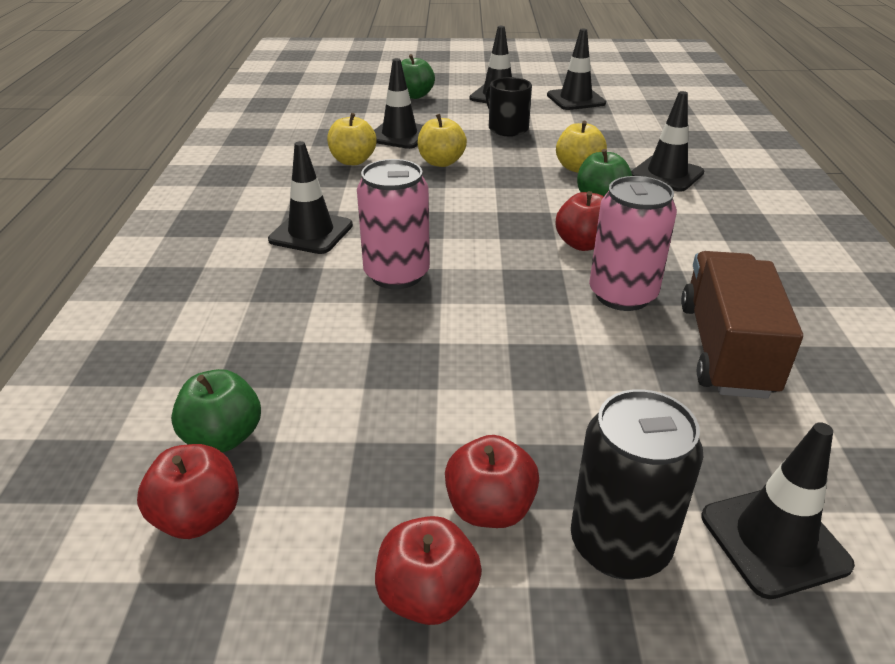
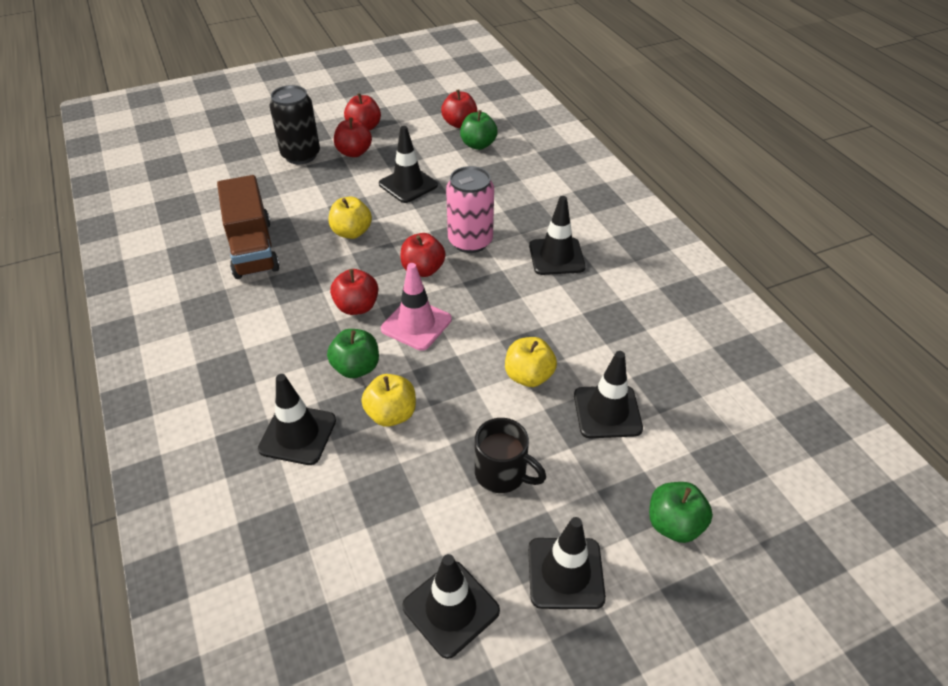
camera: 155 degrees right, 10 degrees up
yellow apple [327,113,377,165] -> yellow apple moved to [329,196,372,239]
pink can [589,176,677,311] -> none
black traffic cone [701,422,855,599] -> black traffic cone moved to [379,126,438,203]
none -> pink traffic cone [381,263,452,351]
none -> red apple [400,233,445,277]

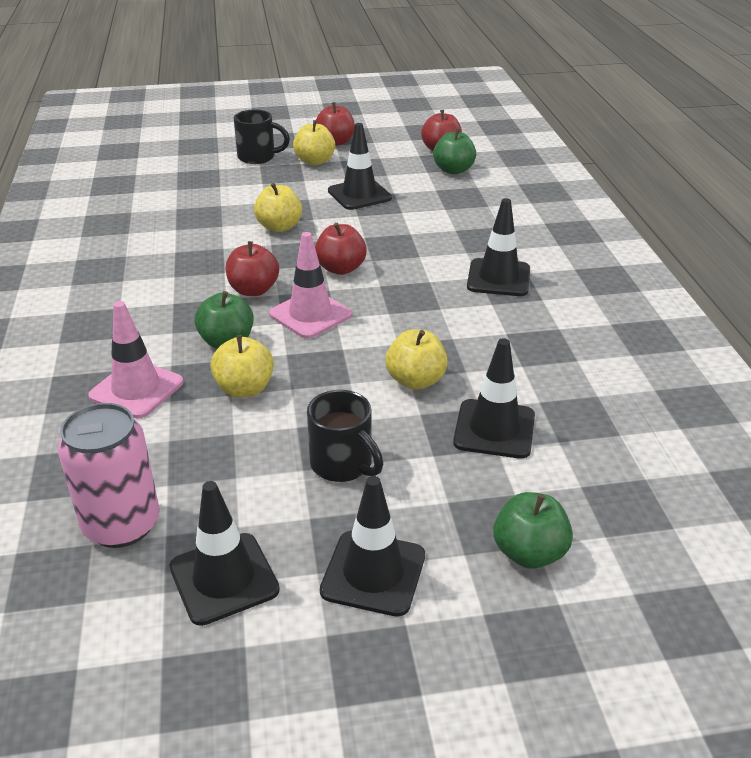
camera: 15 degrees right, 10 degrees down
brown truck [217,175,280,279] -> none
black traffic cone [258,374,336,465] -> pink traffic cone [88,301,183,418]
black can [270,85,320,164] -> black mug [234,109,290,164]
red apple [334,117,372,157] -> yellow apple [293,120,335,165]
pink can [446,166,494,253] -> pink can moved to [58,403,160,548]

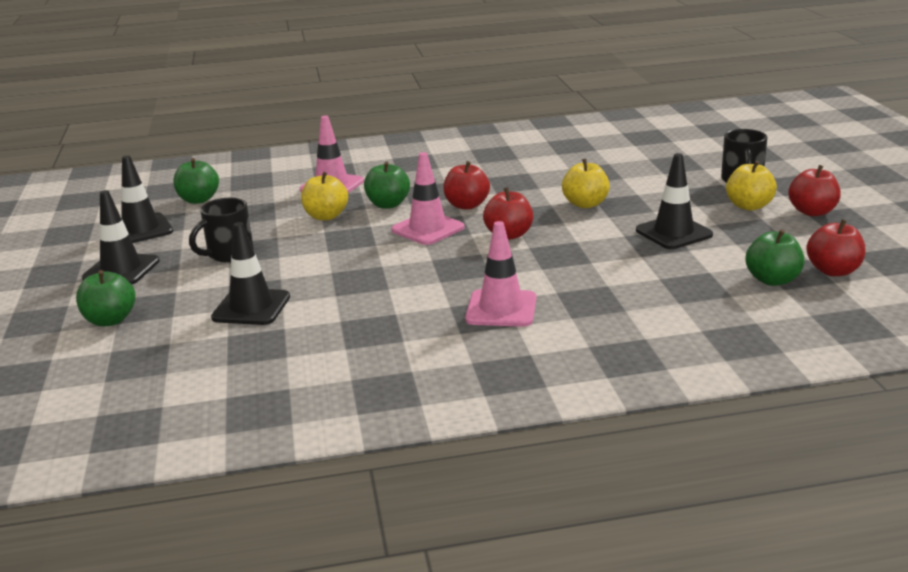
camera: 90 degrees right, 10 degrees down
pink can [58,403,160,548] -> green apple [173,158,219,204]
yellow apple [385,329,448,390] -> none
black traffic cone [467,198,530,296] -> pink traffic cone [465,221,537,327]

